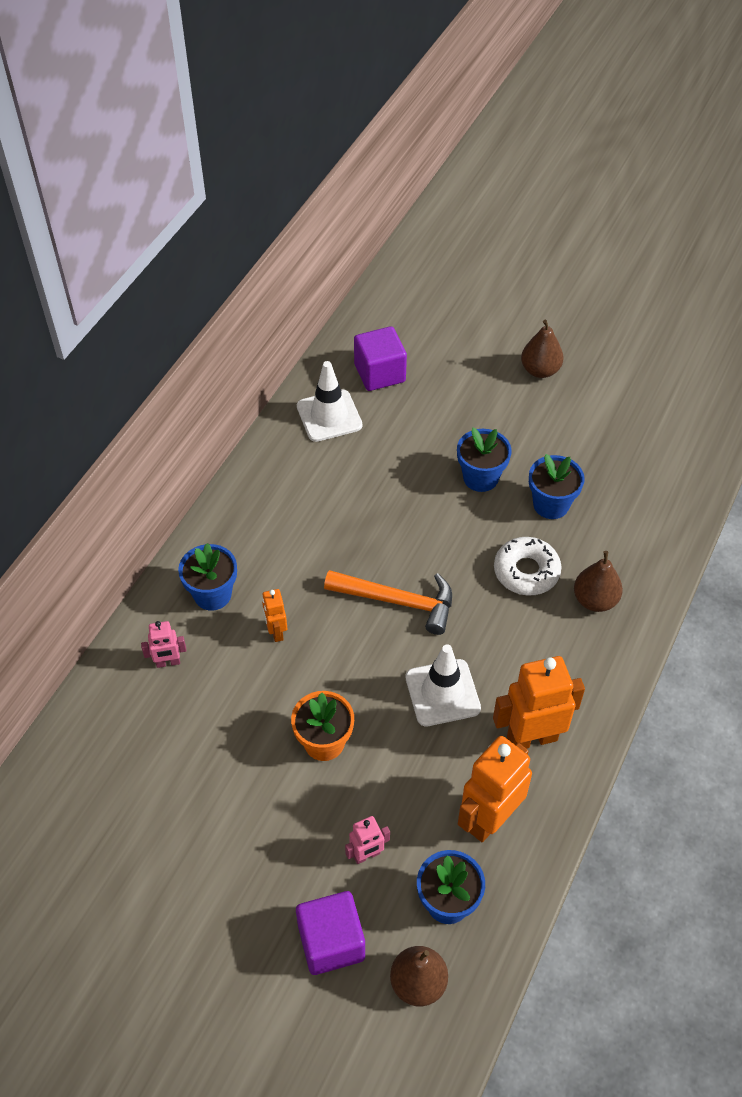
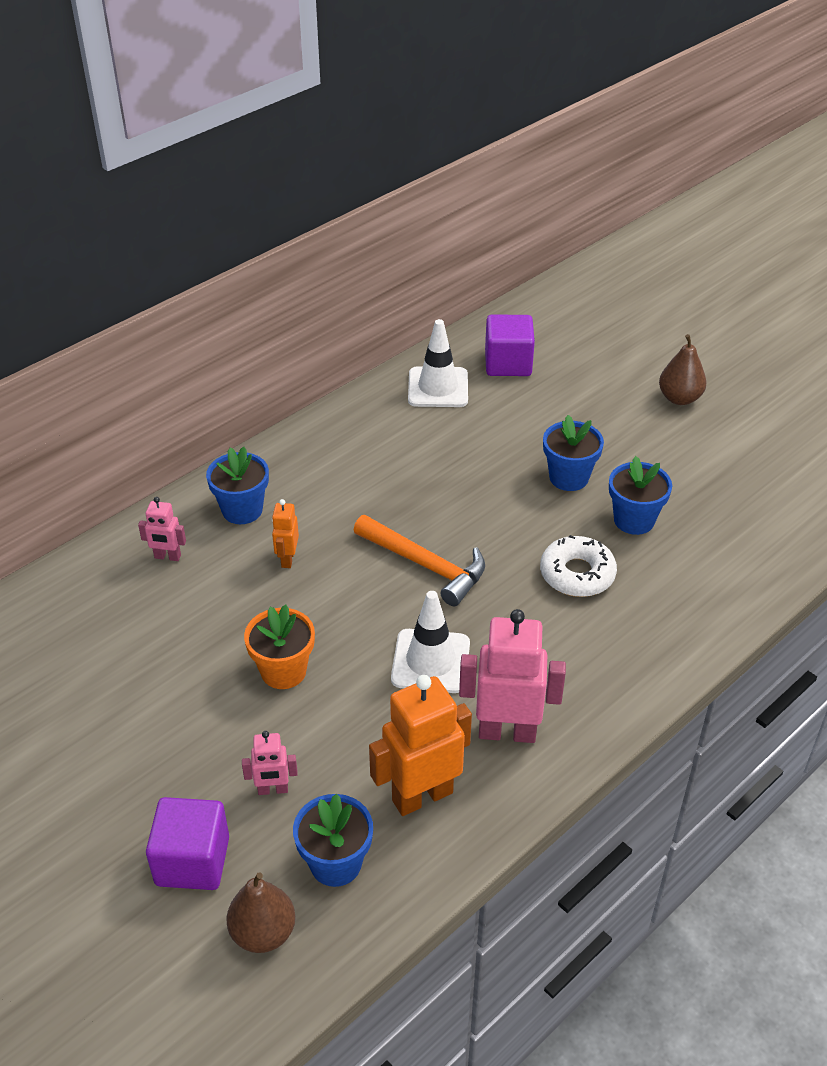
camera: 20 degrees right, 10 degrees down
orange robot [493,656,585,749] -> pink robot [459,609,566,743]
brown pear [574,551,623,612] -> none

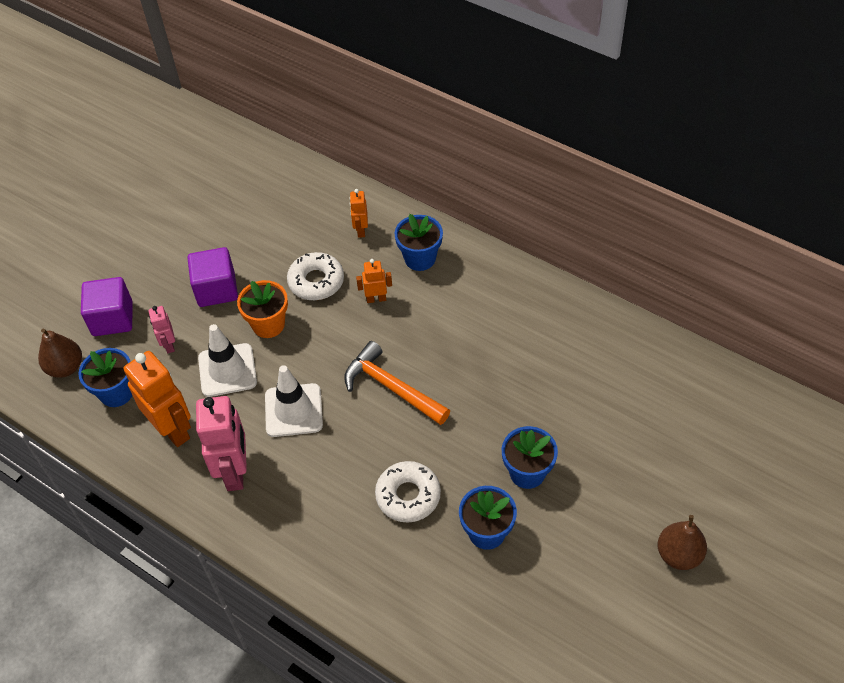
camera: 80 degrees right, 10 degrees up
pink robot [138,497,186,561] -> orange robot [349,189,368,238]
orange hammer [354,515,485,606] -> orange hammer turned 105 degrees clockwise [344,341,450,425]
white traffic cone [408,319,468,407] -> white traffic cone moved to [198,324,257,397]
purple cube [485,315,535,376] -> purple cube moved to [187,247,238,307]
none -> white donut [287,252,344,300]

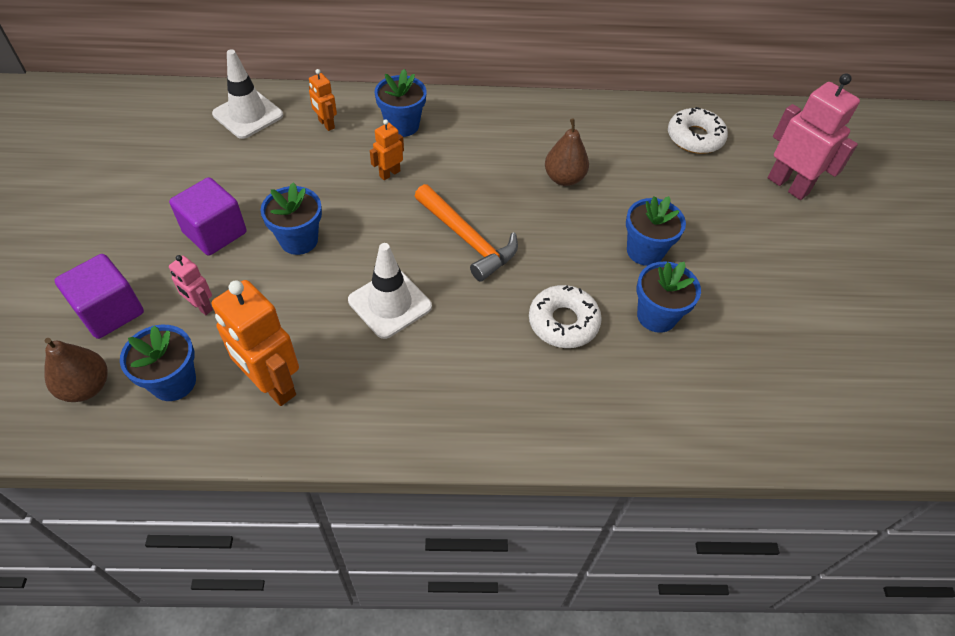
camera: 40 degrees left, 0 degrees up
orange robot [124,351,191,447] -> orange robot turned 150 degrees counterclockwise [212,280,299,406]
pink robot [196,396,247,491] -> pink robot moved to [768,73,860,200]
white traffic cone [198,324,257,397] -> white traffic cone moved to [212,49,283,139]
orange flower pot [237,280,288,338] -> blue flower pot [260,182,322,255]
white donut [287,252,344,300] -> white donut moved to [668,107,728,154]
orange hammer [344,341,450,425] -> orange hammer turned 135 degrees counterclockwise [415,184,518,282]
brown pear [658,515,707,570] -> brown pear moved to [545,119,589,186]

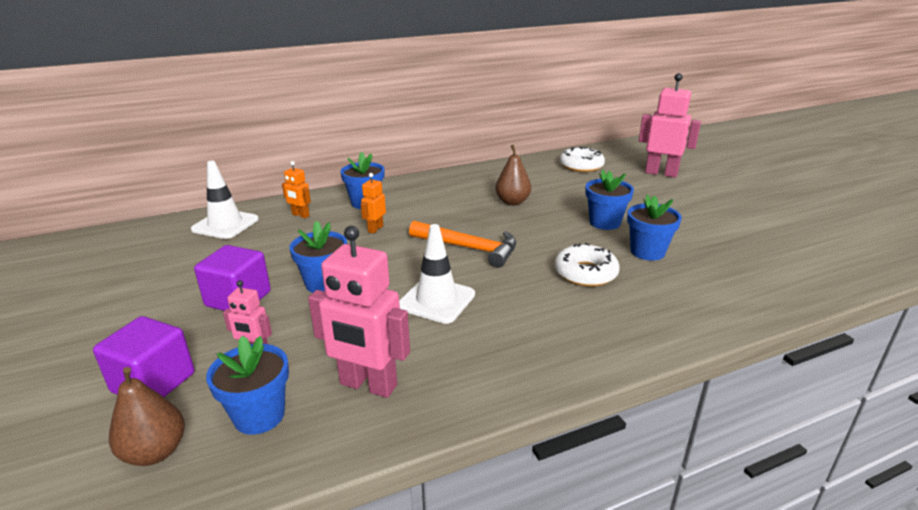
camera: 20 degrees left, 25 degrees down
orange robot [212,280,299,406] -> pink robot [308,226,410,398]

